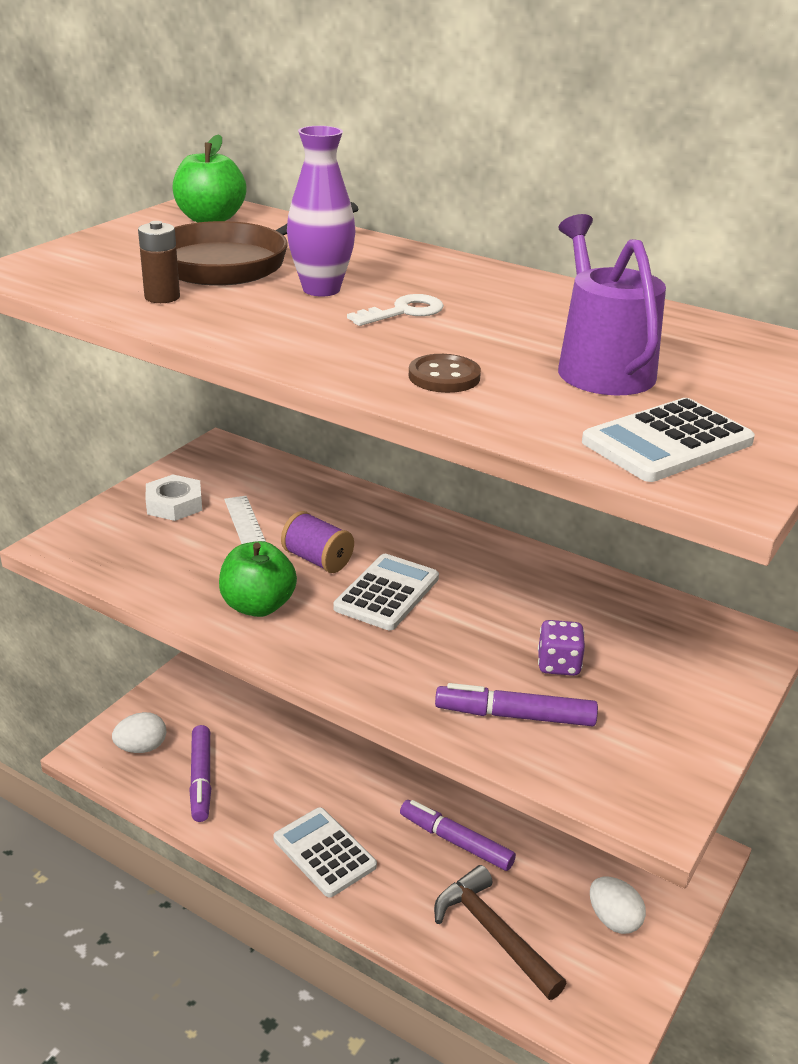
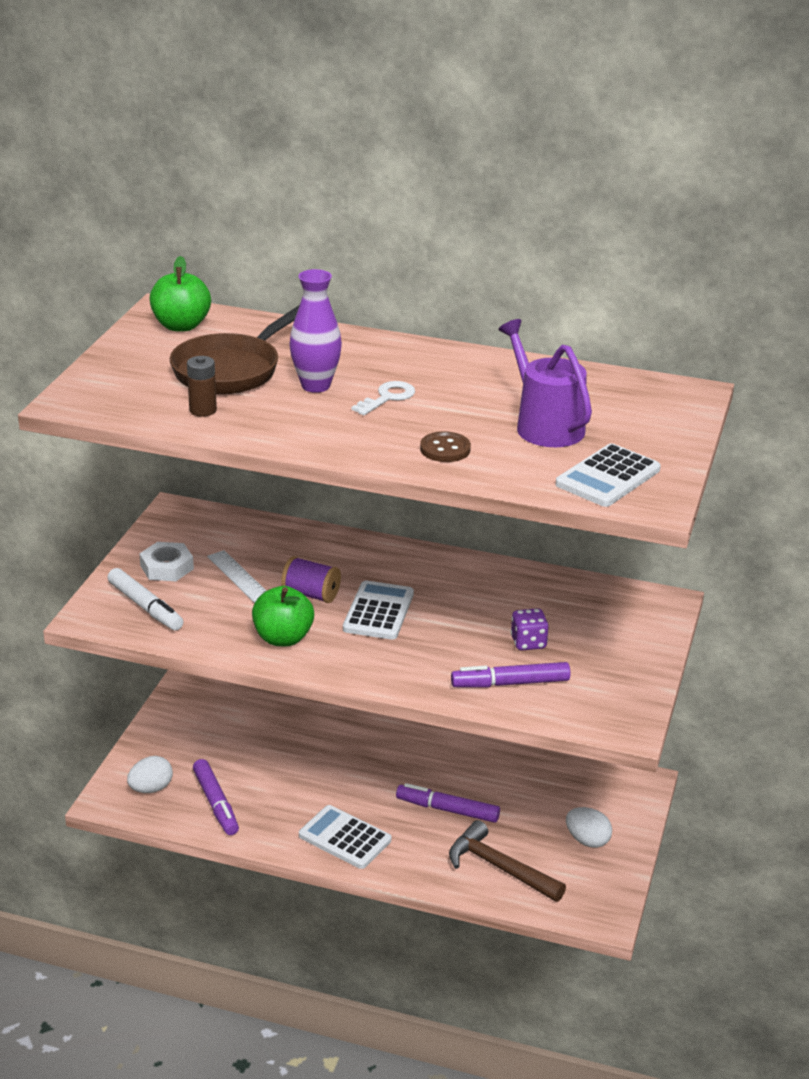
camera: 15 degrees left, 0 degrees up
none -> white marker [108,568,184,631]

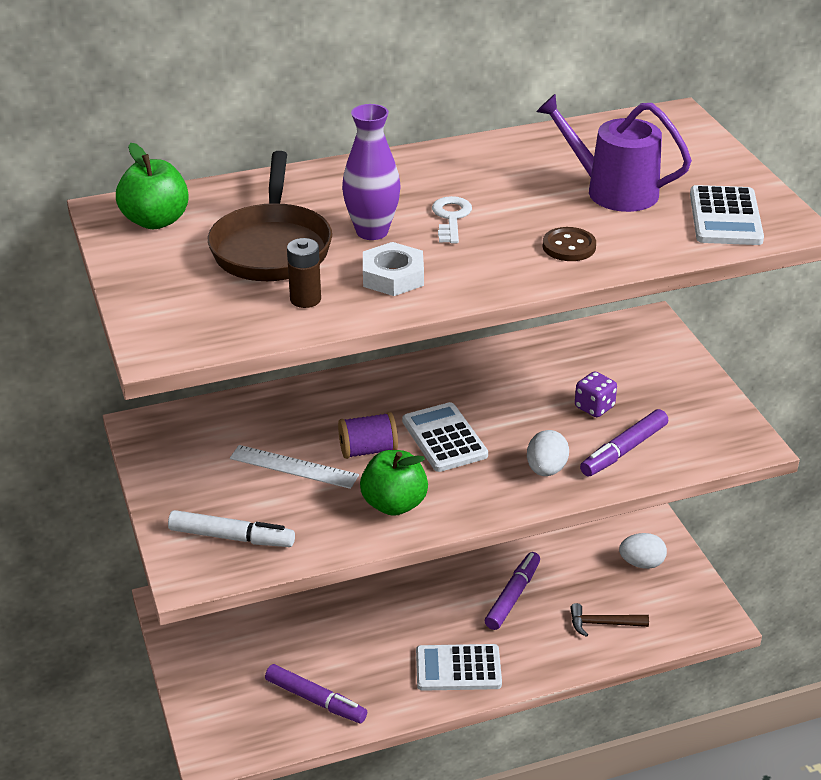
camera: 35 degrees left, 5 degrees up
white egg [127,756,173,793] -> white egg moved to [527,430,569,476]
white nut [139,542,194,581] -> white nut moved to [363,242,424,296]
purple marker [396,783,500,823] -> purple marker turned 135 degrees clockwise [485,552,540,630]
brown hammer [449,820,566,902] -> brown hammer [570,603,649,637], size x0.63

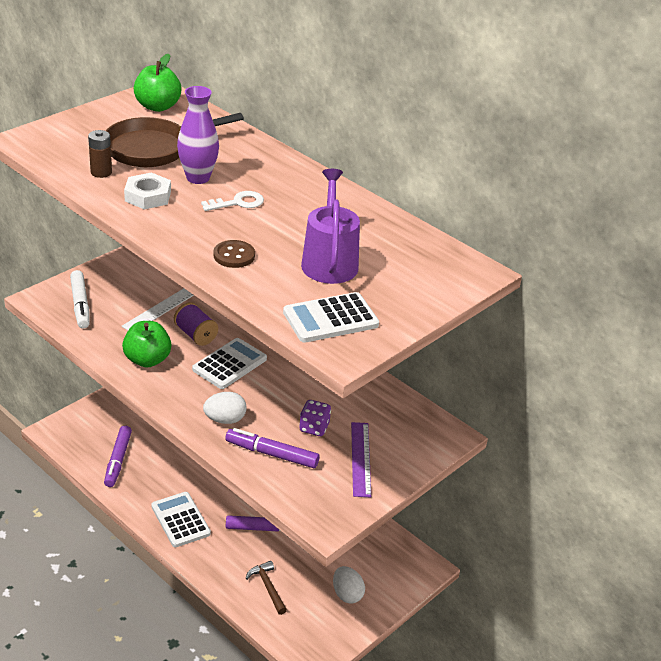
camera: 60 degrees right, 0 degrees up
white ruler [230,445,359,489] -> white ruler turned 45 degrees clockwise [121,288,194,330]
none -> purple ruler [351,422,371,497]

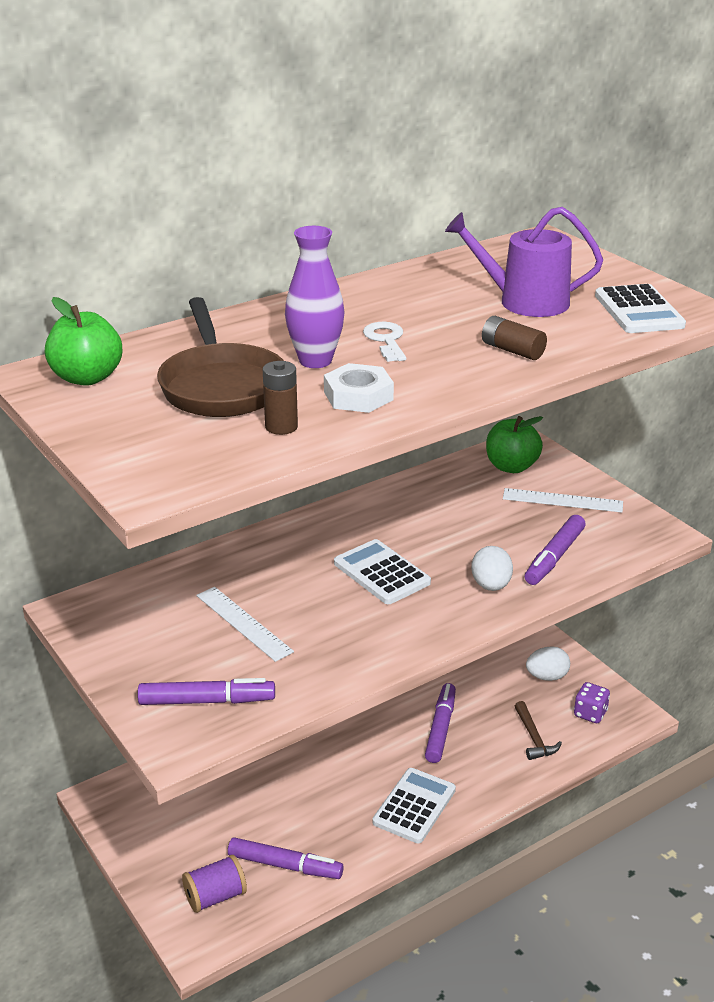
camera: 75 degrees left, 5 degrees down
white marker [70,270,90,329] -> purple marker [137,678,275,705]
green apple [122,321,171,368] -> green apple moved to [486,416,543,473]
white calculator [151,492,211,547] -> white calculator turned 135 degrees clockwise [373,768,456,843]
purple spool [174,302,218,346] -> purple spool moved to [182,855,247,913]
brown button [213,240,255,268] -> brown battery [482,316,547,360]
brown hammer [246,561,287,615] -> brown hammer turned 90 degrees counterclockwise [515,701,562,760]
purple dice [299,400,331,436] -> purple dice moved to [574,682,610,723]
purple ruler [351,422,371,497] -> white ruler [503,488,623,513]

